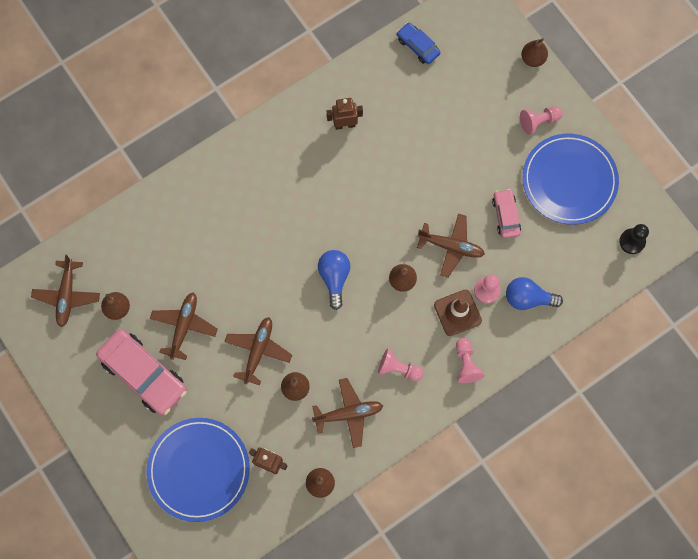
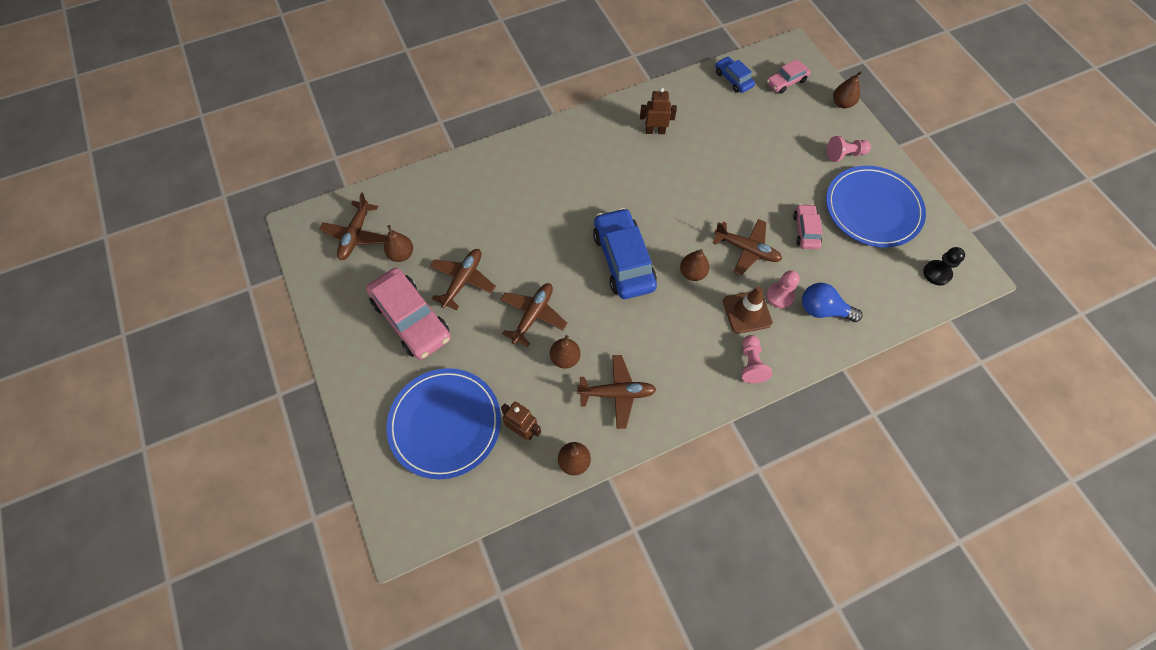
camera: 10 degrees right, 10 degrees down
blue light bulb [318,250,350,310] -> blue car [593,208,657,299]
pink pawn [378,348,423,381] -> none
none -> pink car [766,59,810,94]

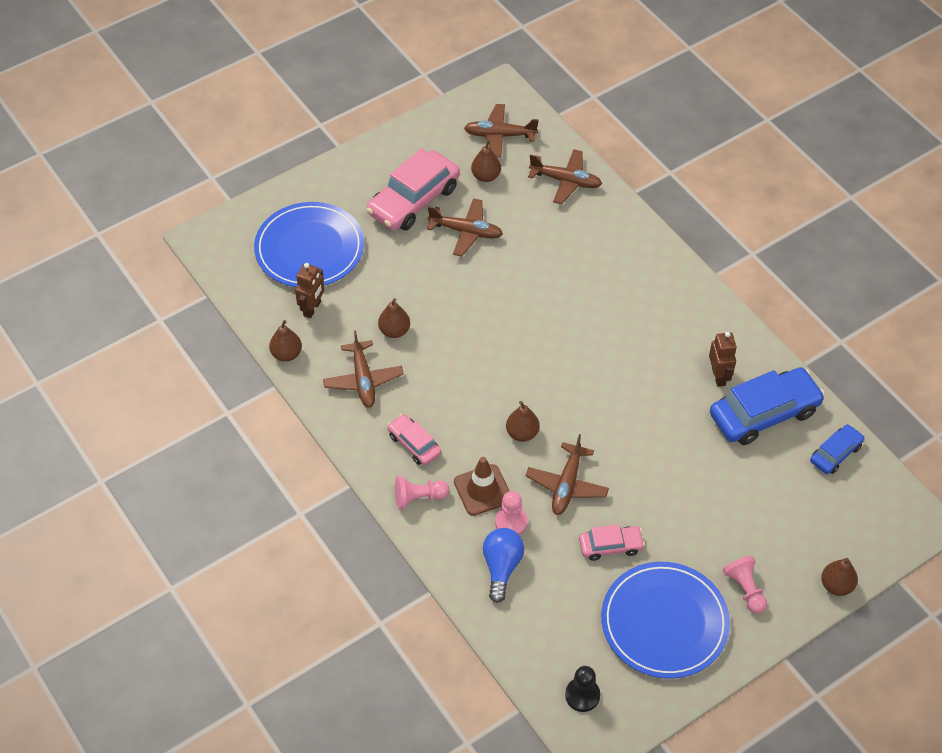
camera: 80 degrees right, 10 degrees down
brown plane [500,283,568,347] -> brown plane moved to [528,149,602,204]
blue car [593,208,657,299] -> blue car moved to [710,367,825,445]
pink car [766,59,810,94] -> pink car moved to [387,414,441,465]

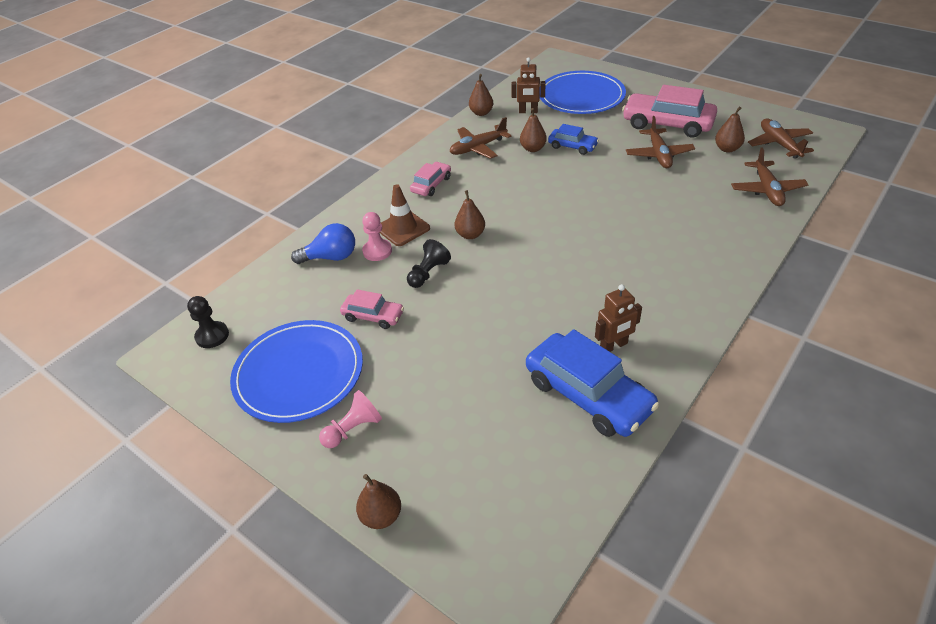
camera: 75 degrees right, 10 degrees down
pink pawn [395,476,449,509] -> none
brown plane [526,434,609,515] -> black pawn [407,239,451,288]
pink car [579,524,645,561] -> pink car turned 45 degrees counterclockwise [340,289,404,329]
blue car [810,424,864,474] -> blue car moved to [548,124,599,155]

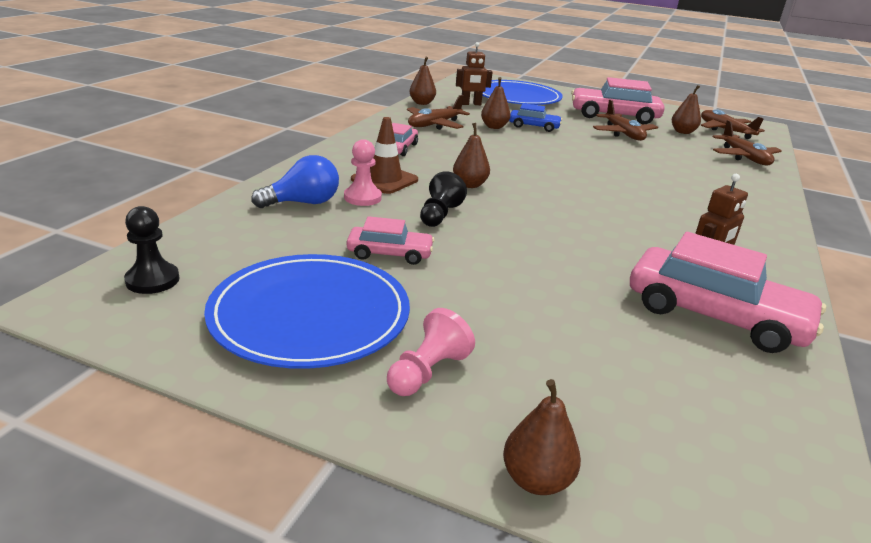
camera: 20 degrees left, 15 degrees down
blue car [526,329,659,437] -> pink car [630,232,826,353]

